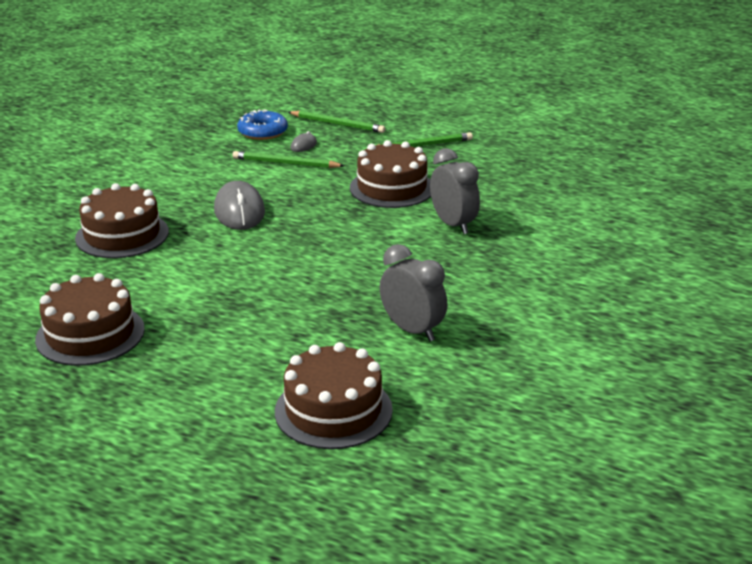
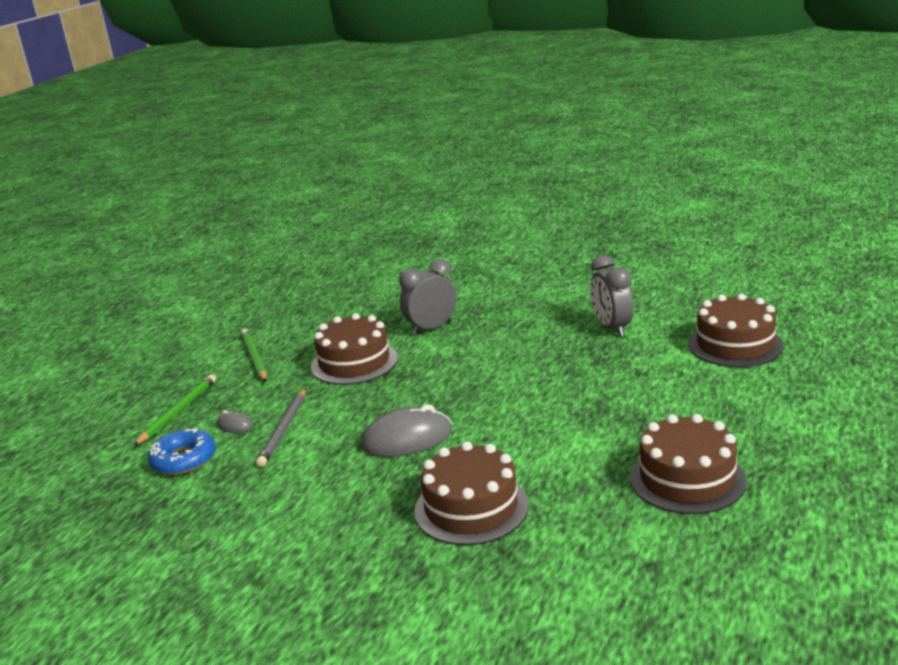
camera: 90 degrees left, 5 degrees down
green pencil [232,151,345,168] -> grey pencil [256,388,306,467]
grey clock [380,244,447,341] -> grey clock turned 60 degrees counterclockwise [590,255,634,337]

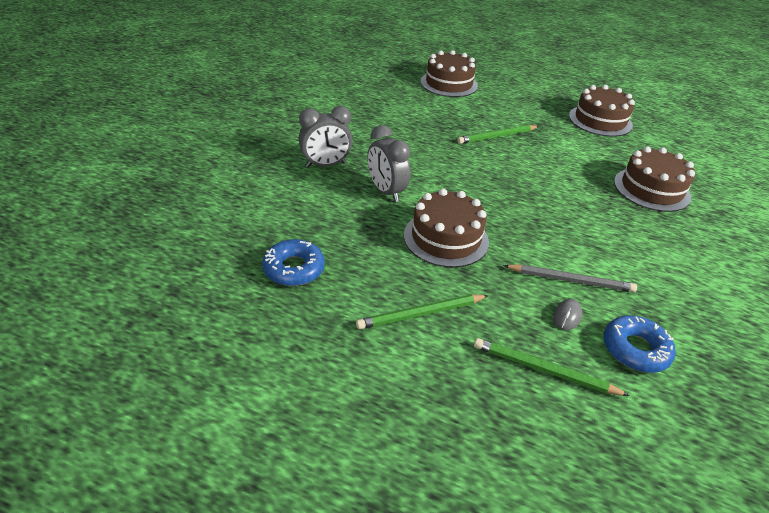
camera: 95 degrees left, 15 degrees up
grey mouse [361,404,452,457] -> none
grey clock [590,255,634,337] -> grey clock moved to [299,106,352,168]
none -> blue donut [262,239,325,286]
none -> green pencil [457,125,539,144]

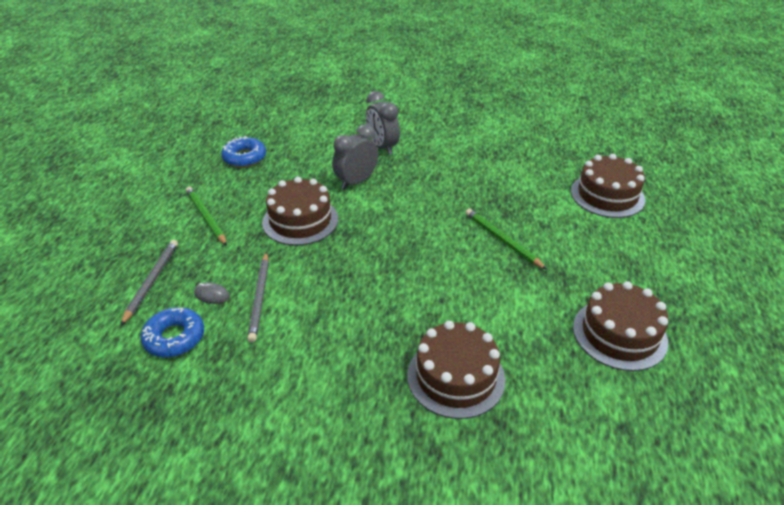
camera: 80 degrees right, 0 degrees up
green pencil [474,338,630,396] -> grey pencil [120,240,178,326]

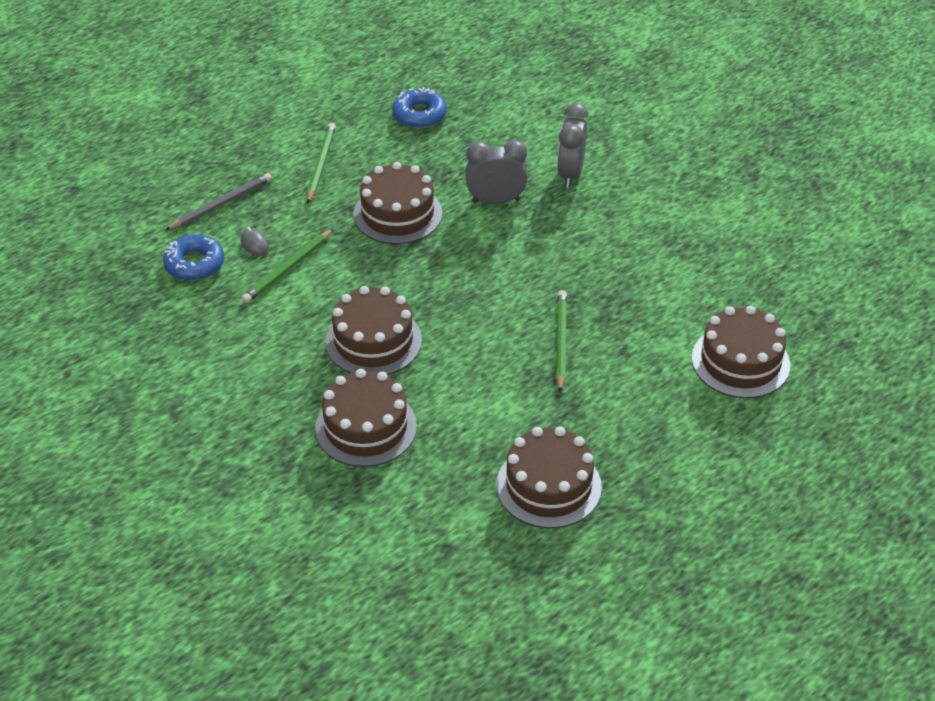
camera: 40 degrees right, 5 degrees up
grey pencil [247,252,269,343] -> green pencil [242,229,334,303]
none -> brown cake [325,286,422,375]

